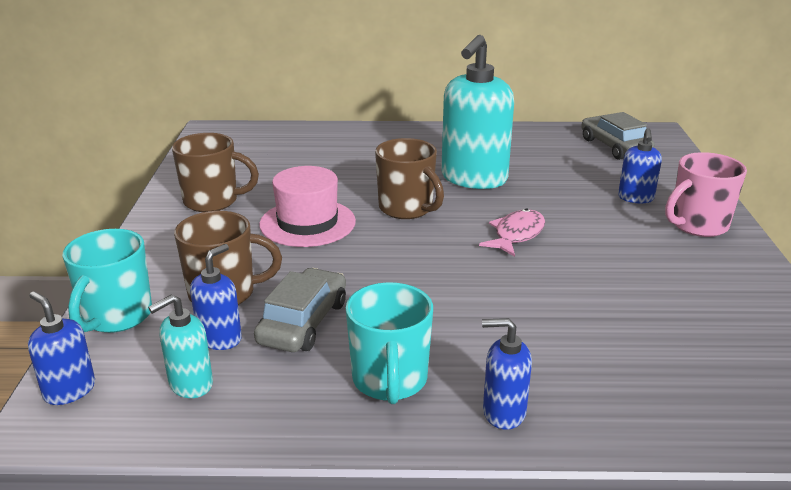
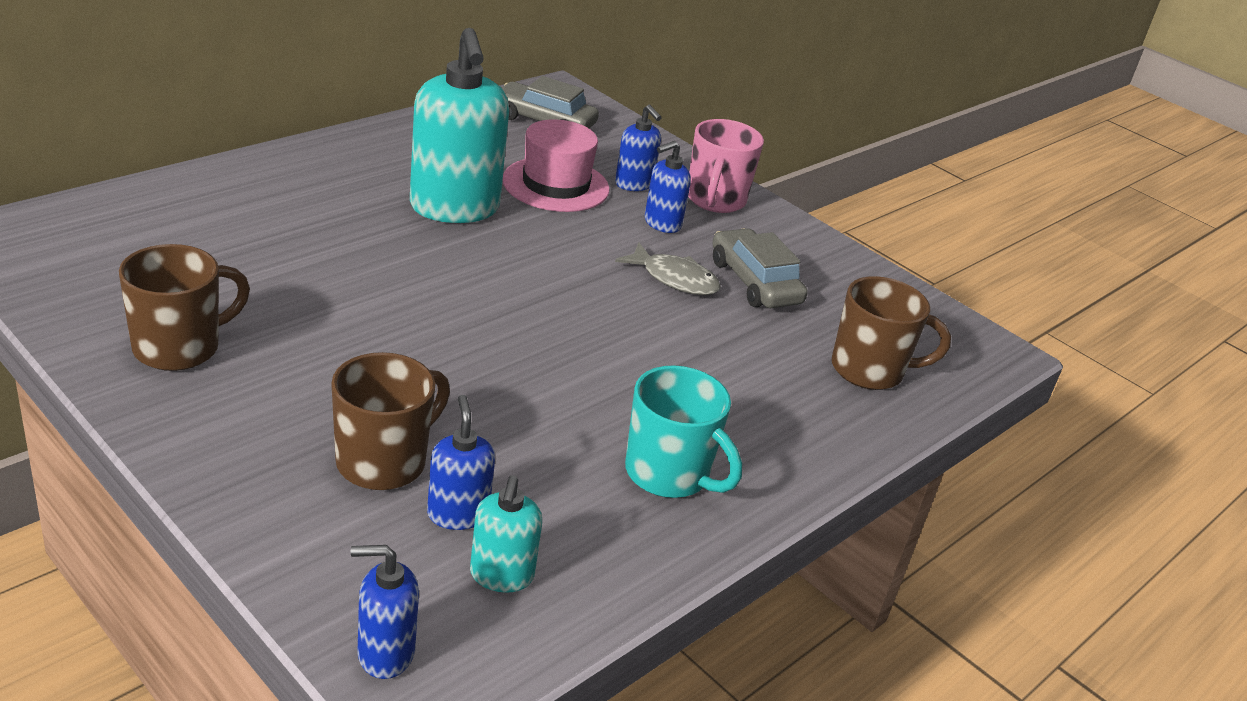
camera: 50 degrees left, 5 degrees up
turquoise mug [62,229,152,333] -> none
grey car [254,268,346,352] -> grey car moved to [712,228,808,308]
pink hat [259,166,356,247] -> pink hat moved to [503,119,610,212]
brown mug [375,138,444,219] -> brown mug moved to [832,276,951,390]
pink fish [479,209,545,257] -> none
blue soap dispenser [482,318,532,430] -> blue soap dispenser moved to [645,141,691,233]
none -> grey fish [615,242,721,295]

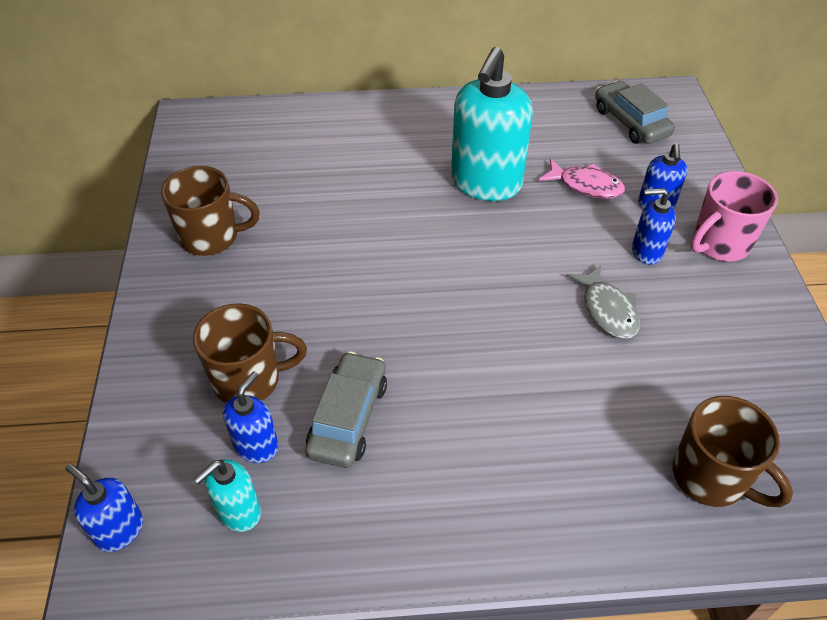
camera: 45 degrees right, 15 degrees up
pink hat [503,119,610,212] -> pink fish [539,158,625,199]
turquoise mug [625,365,742,498] -> none
grey car [712,228,808,308] -> grey car moved to [305,351,387,468]

